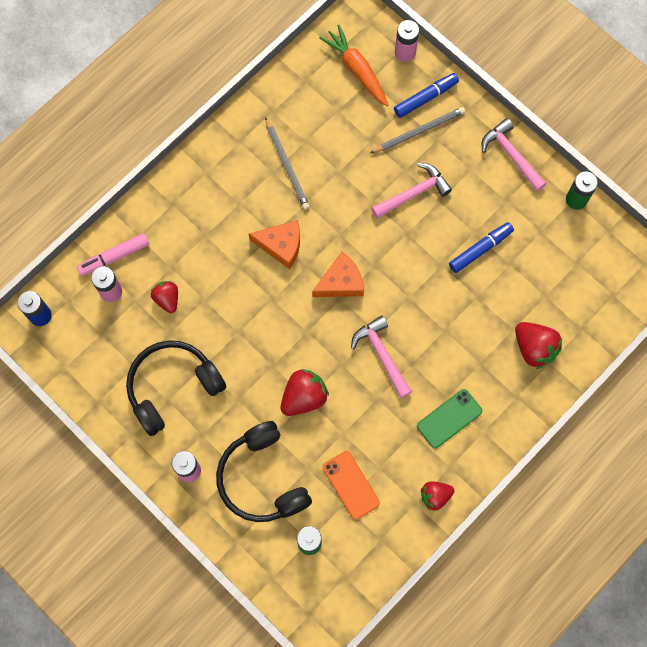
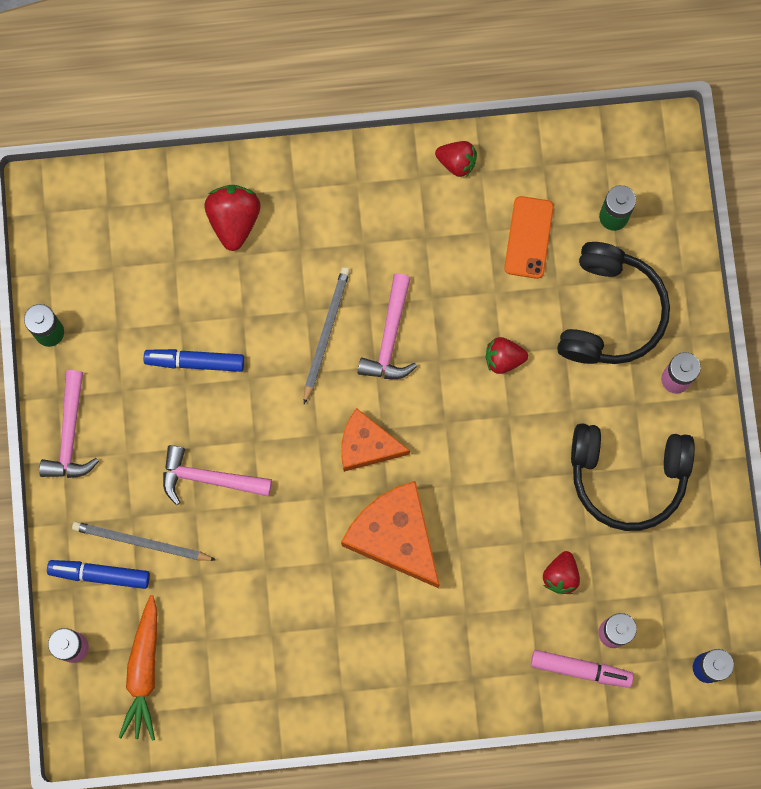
camera: 140 degrees left, 5 degrees up
orange cheese [249,220,300,269] -> orange cheese [341,481,440,588], size x1.53
grey pencil [265,117,310,210] -> grey pencil moved to [304,267,350,404]
red strawberry [281,369,329,416] -> red strawberry [486,337,528,374], size x0.65
green phone [417,389,482,448] -> none

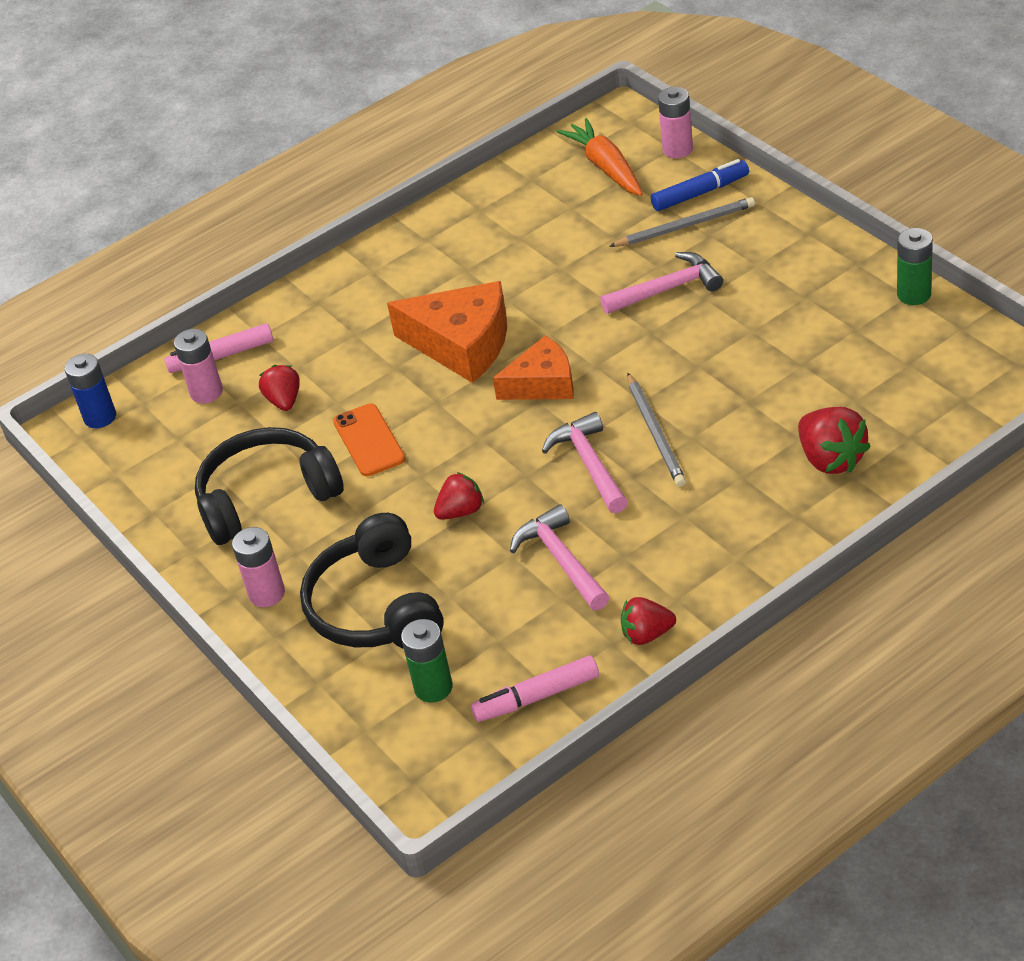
camera: 155 degrees right, 35 degrees down
pink hammer [39,370,99,478] -> pink hammer moved to [510,504,609,610]
blue marker [144,349,244,372] -> none
orange phone [504,196,554,279] -> orange phone moved to [333,403,405,476]
none -> pink marker [471,656,599,722]

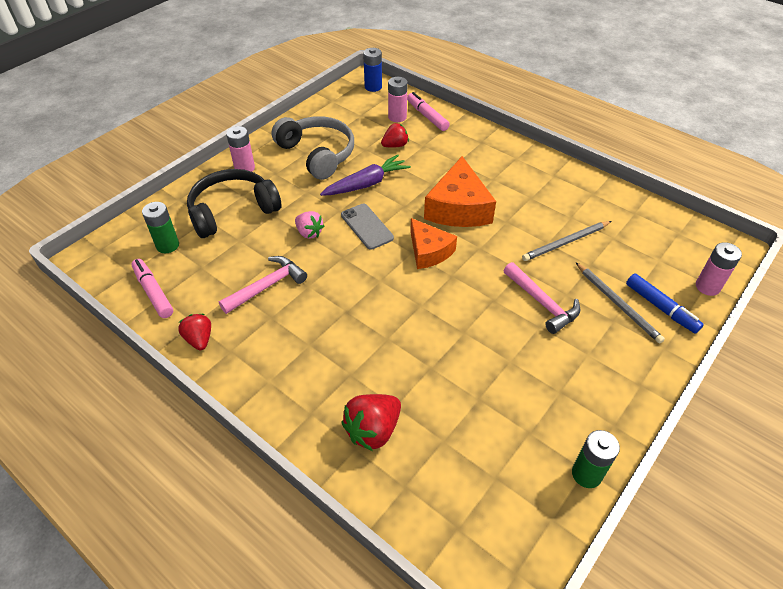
camera: 70 degrees right, 5 degrees up
black headphones [195,427,344,545] -> grey headphones [271,116,354,180]
orange phone [333,403,405,476] -> purple carrot [320,154,411,196]
red strawberry [434,472,484,520] -> pink strawberry [295,211,324,239]
pink hammer [542,412,628,513] -> none
orange carrot [557,118,643,196] -> none
grey pencil [627,373,686,487] -> grey pencil moved to [522,221,611,261]
none -> grey phone [341,204,394,250]

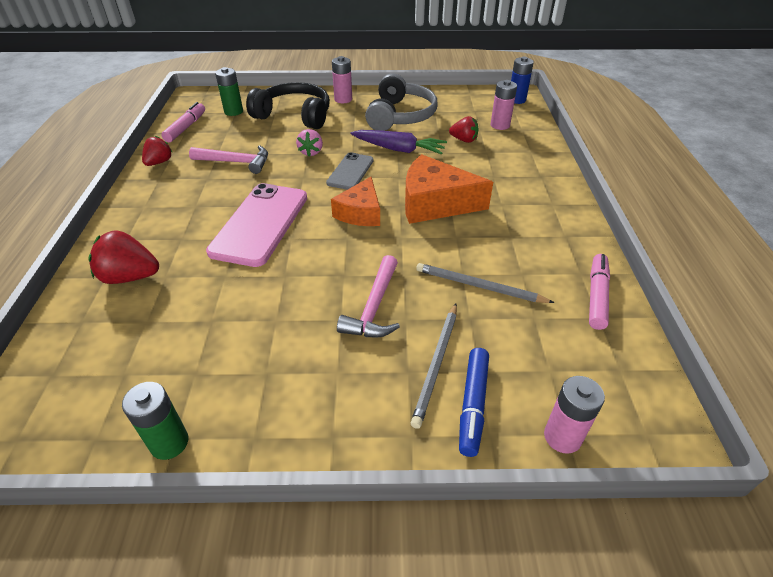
camera: 50 degrees right, 5 degrees down
pink marker [407,92,450,131] -> pink marker moved to [589,254,610,330]
orange cheese [424,156,496,227] -> orange cheese turned 45 degrees clockwise [405,154,493,224]
none -> pink phone [206,183,307,267]

